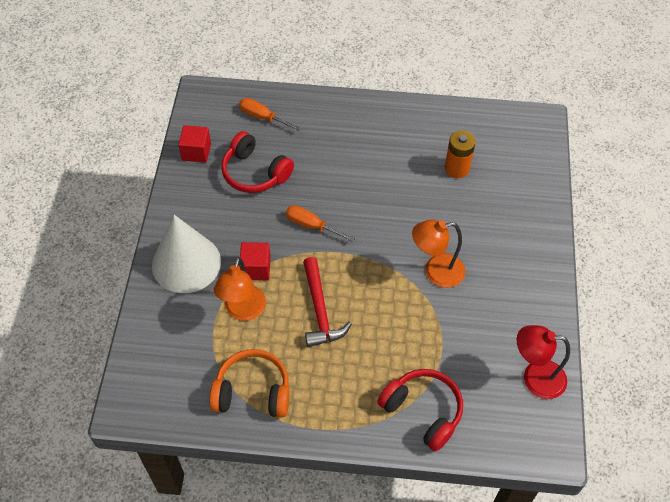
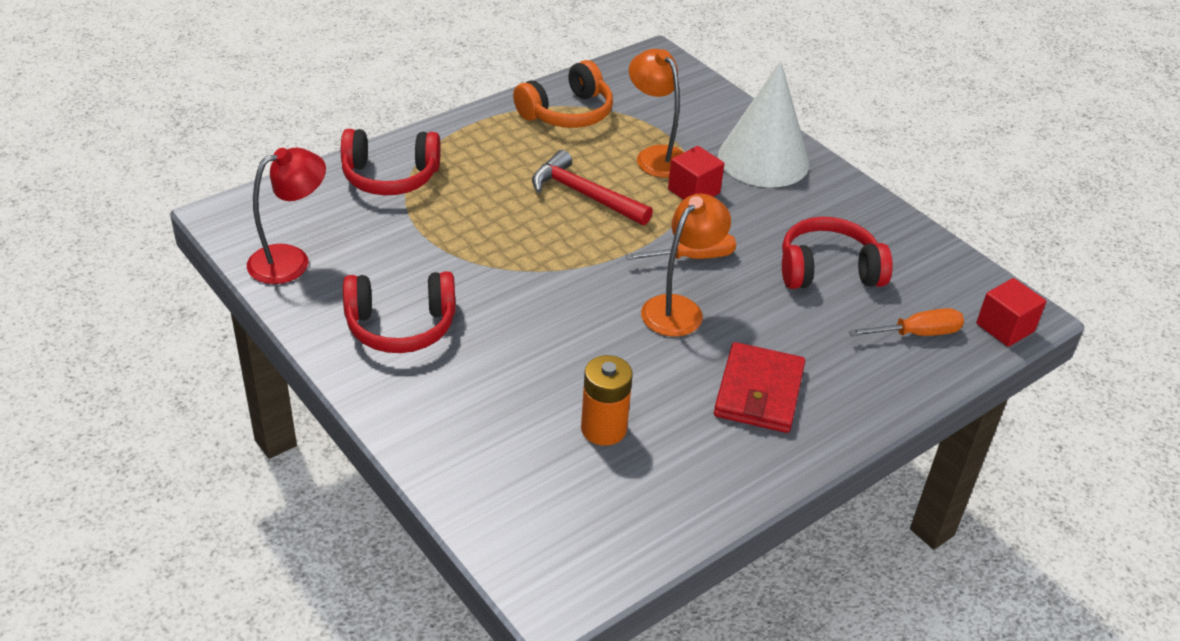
camera: 135 degrees right, 15 degrees down
red cube [178,125,211,163] -> red cube moved to [976,278,1046,347]
orange lamp [412,220,466,288] -> orange lamp moved to [641,194,731,337]
none -> red headphones [343,271,456,353]
none -> red wallet [714,342,805,433]

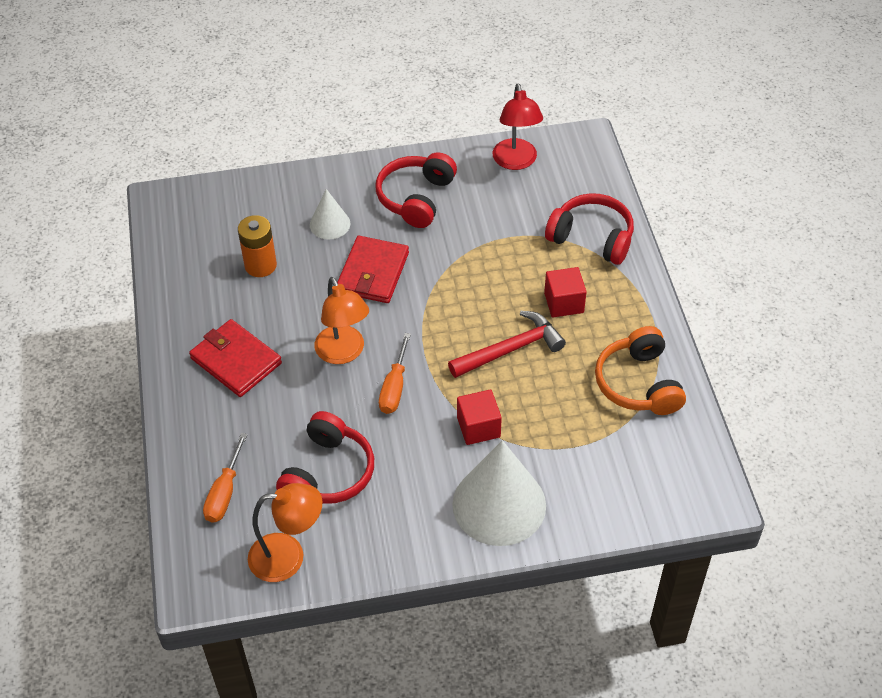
camera: 120 degrees right, 10 degrees up
red headphones [341,129,441,195] -> red headphones turned 90 degrees clockwise [545,193,634,265]
orange lamp [629,49,684,178] -> orange lamp moved to [248,483,322,582]
red cube [976,278,1046,347] -> red cube moved to [544,267,587,317]
none -> white cone [310,189,350,239]
none -> red wallet [337,236,409,303]

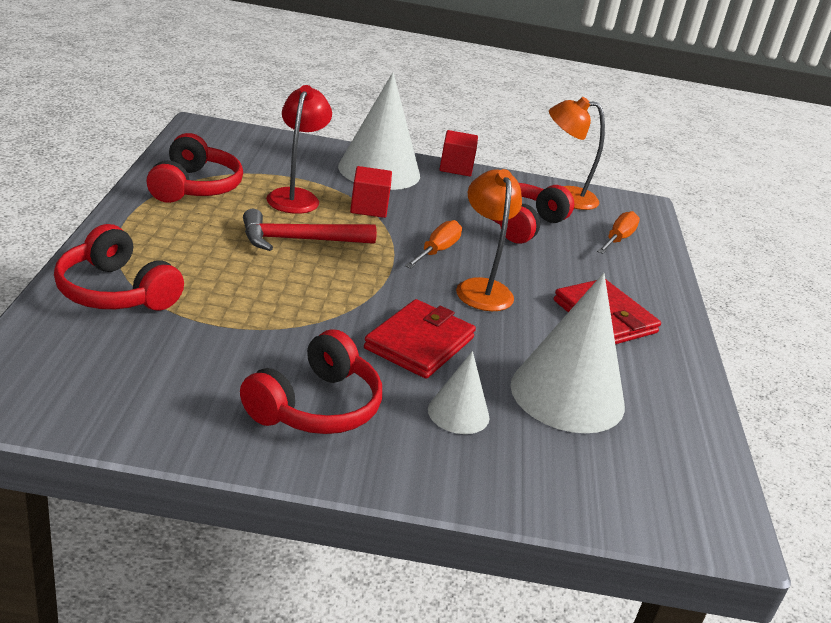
camera: 170 degrees left, 20 degrees down
orange battery [238,215,277,277] -> white cone [510,273,625,433]
red lamp [493,83,543,170] -> red lamp moved to [266,85,332,214]
red cube [544,267,587,317] -> red cube moved to [439,130,478,176]
orange headphones [595,326,686,415] -> red headphones [146,133,243,203]

